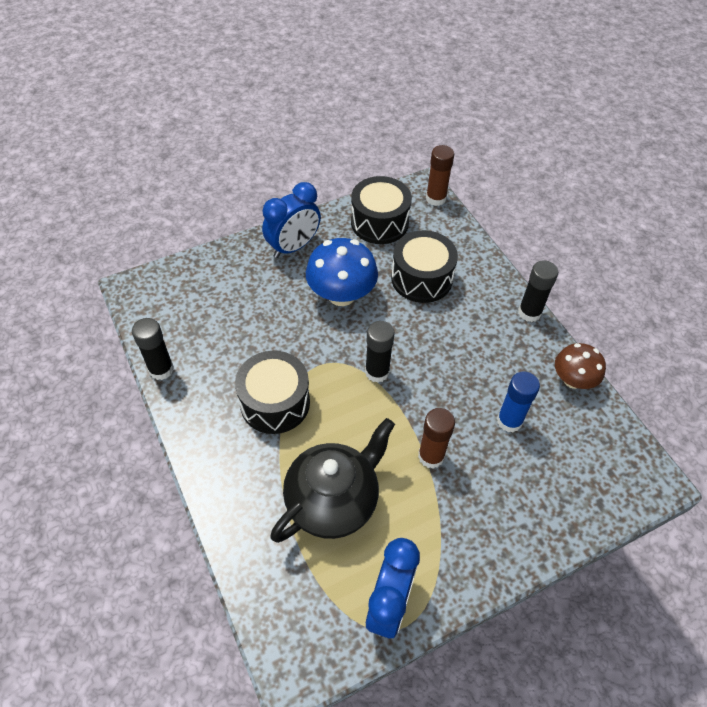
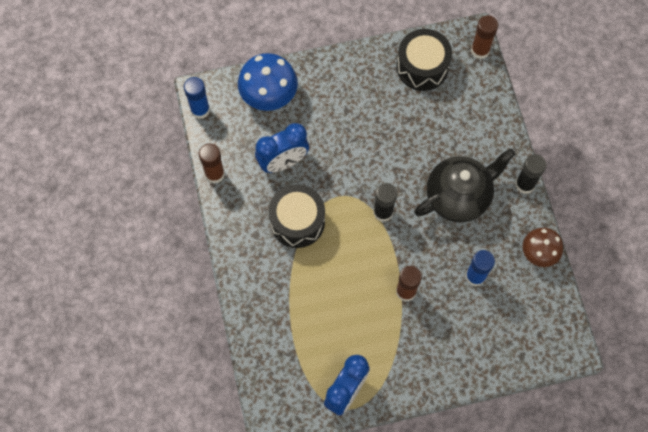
camera: 15 degrees right, 15 degrees up
black glue stick [132,318,174,380] -> brown glue stick [199,143,225,183]
blue clock [262,182,321,258] -> blue clock moved to [255,123,309,173]
black teapot [270,418,395,543] -> black teapot moved to [414,148,515,222]
blue mushroom [306,238,378,306] -> blue mushroom moved to [238,53,298,111]
black drum [391,230,458,303] -> none
none -> blue glue stick [184,77,210,119]

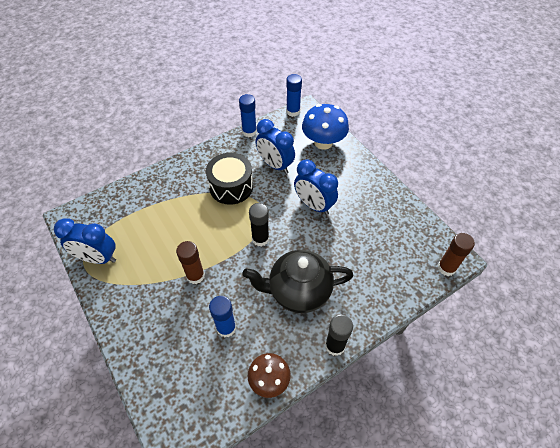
camera: 70 degrees right, 15 degrees down
brown glue stick [199,143,225,183] -> blue glue stick [239,94,257,137]
black drum [397,29,452,91] -> none
black teapot [414,148,515,222] -> black teapot turned 135 degrees clockwise [242,250,354,313]
none -> blue clock [294,160,338,215]

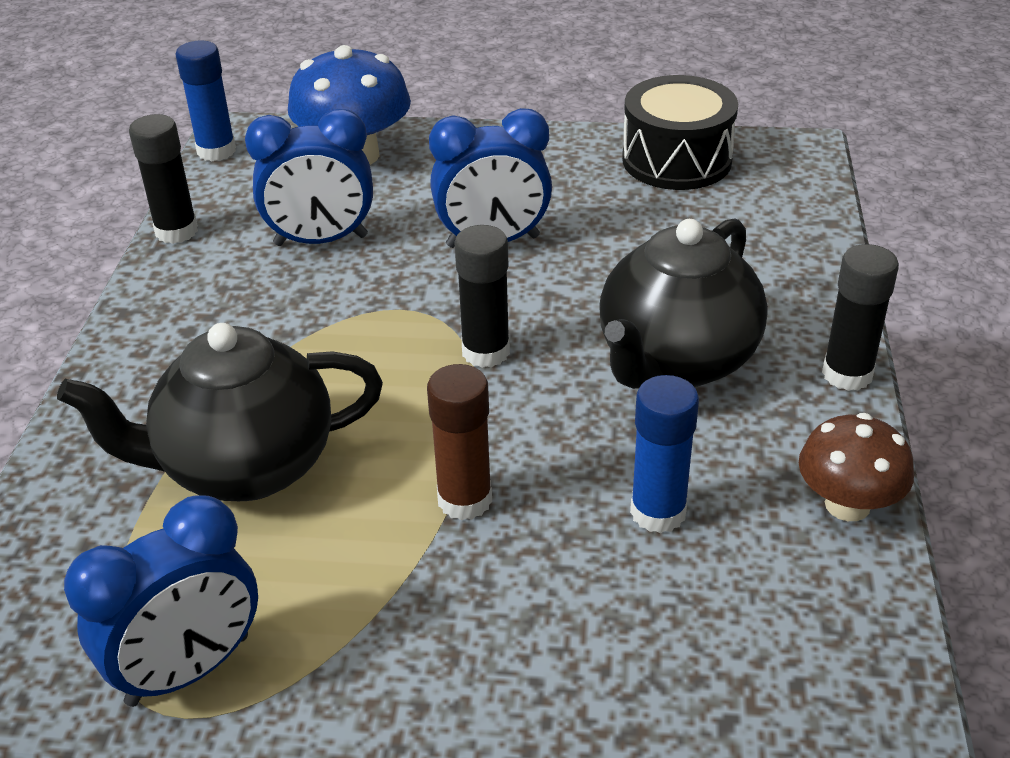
camera: 50 degrees left, 15 degrees down
black drum [206,153,253,205] -> black drum moved to [622,75,738,190]
blue glue stick [239,94,257,137] -> black glue stick [129,114,198,244]
brown glue stick [438,233,475,276] -> none
none -> black teapot [57,323,383,501]

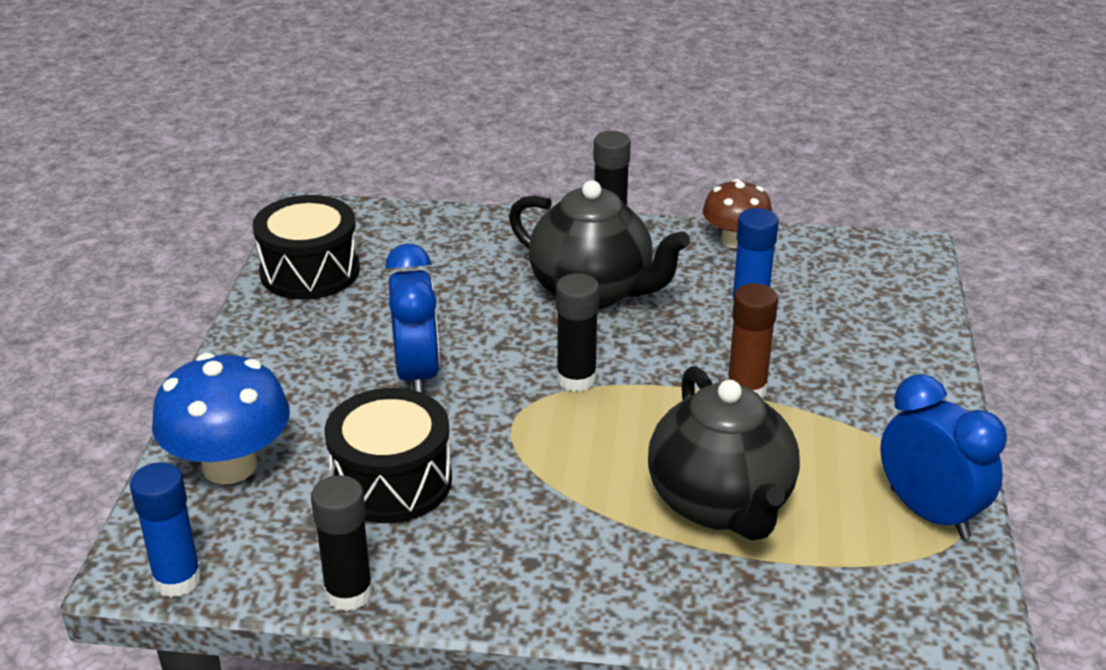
camera: 90 degrees left, 5 degrees down
blue clock [245,109,373,246] -> black drum [324,388,452,523]

